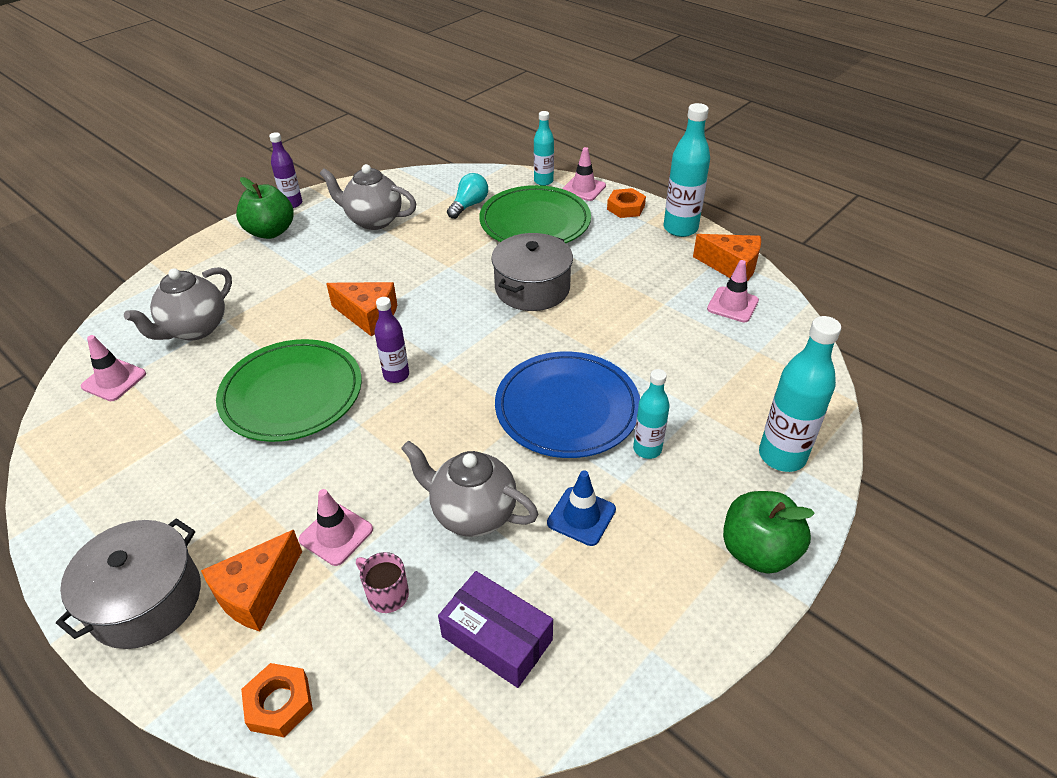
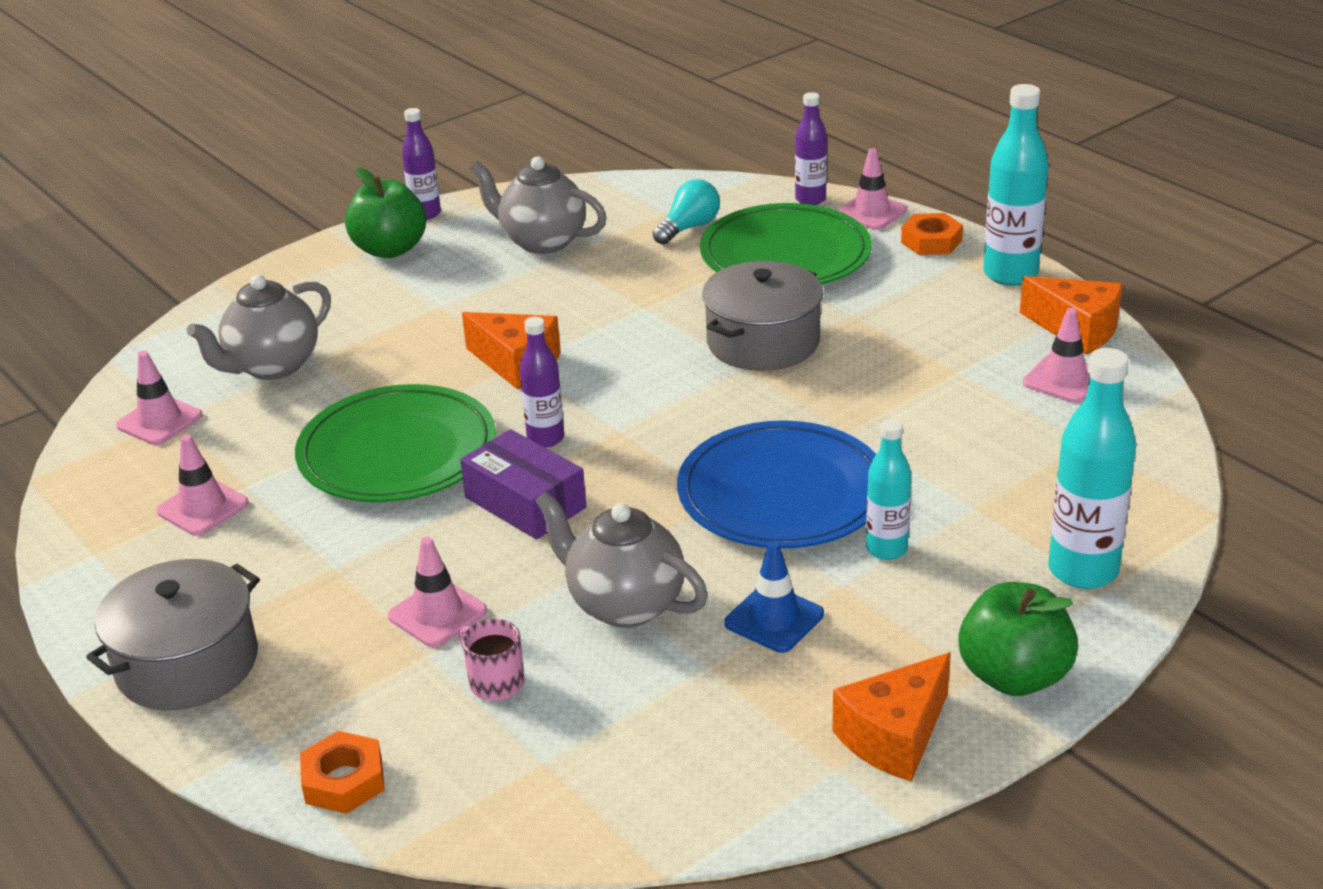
camera: 10 degrees right, 10 degrees down
orange cheese [201,530,302,632] -> orange cheese moved to [833,653,951,782]
purple box [438,571,553,688] -> purple box moved to [460,429,586,539]
turquoise bottle [534,111,554,186] -> purple bottle [795,92,827,205]
none -> pink traffic cone [156,434,249,536]

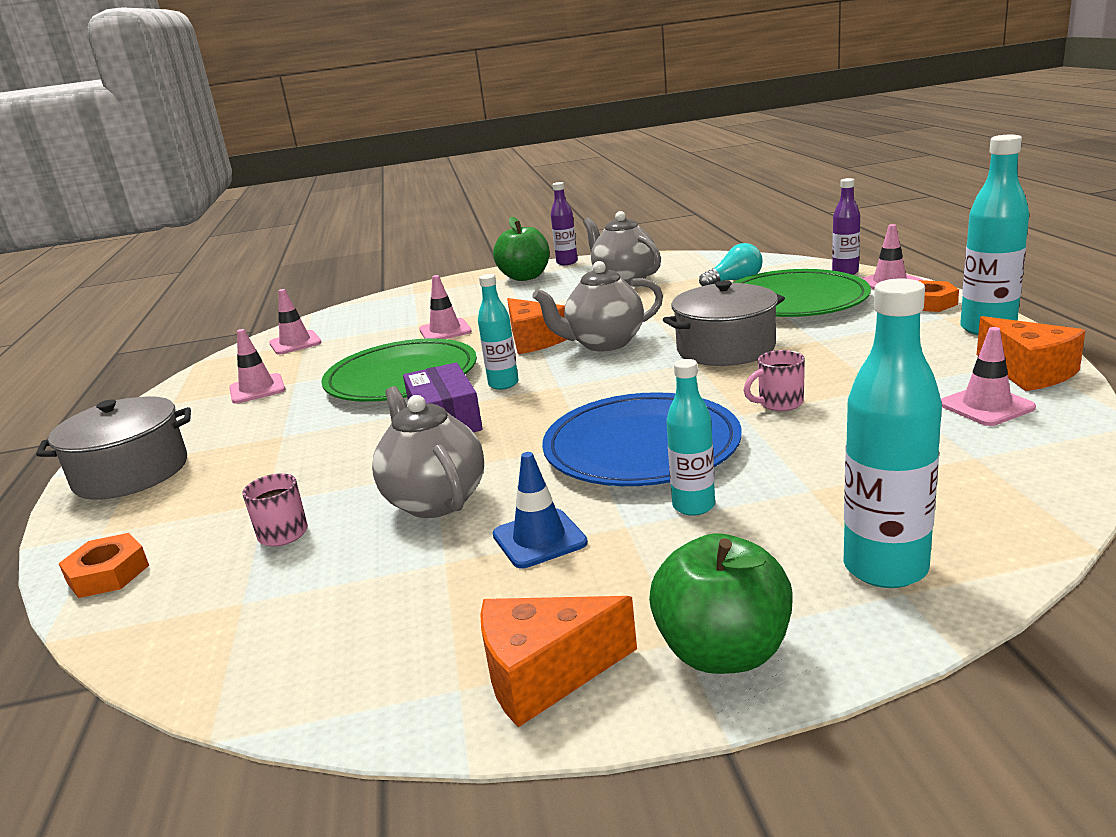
camera: 30 degrees right, 10 degrees down
grey teapot [187,274,331,380] -> grey teapot moved to [532,261,663,351]
pink traffic cone [388,537,487,648] -> pink traffic cone moved to [419,275,472,339]
purple bottle [519,317,564,448] -> turquoise bottle [478,274,519,390]
none -> pink mug [744,350,805,411]

